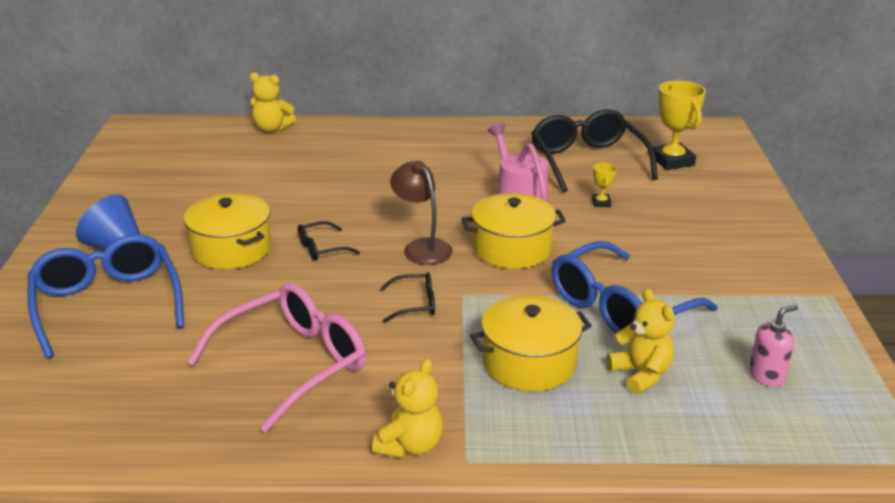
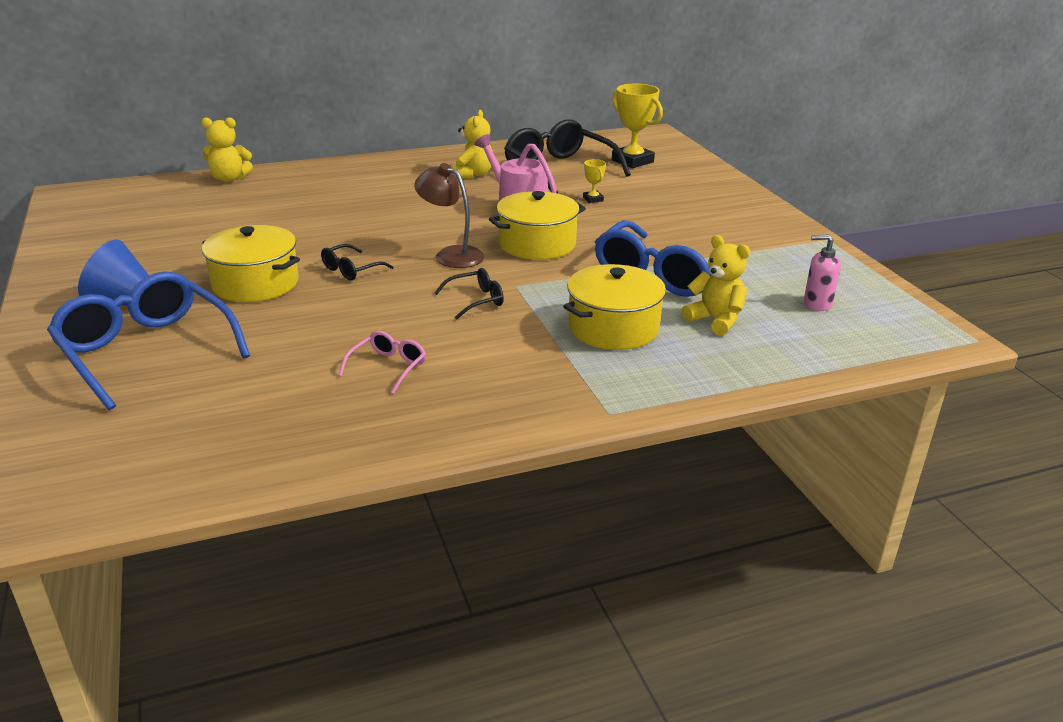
camera: 20 degrees left, 0 degrees up
pink glasses [187,283,366,433] -> pink glasses [338,331,426,394], size x0.46
yellow teddy bear [372,359,443,458] -> yellow teddy bear moved to [452,110,493,179]
pink soap dispenser [749,304,798,387] -> pink soap dispenser turned 120 degrees counterclockwise [804,234,841,311]

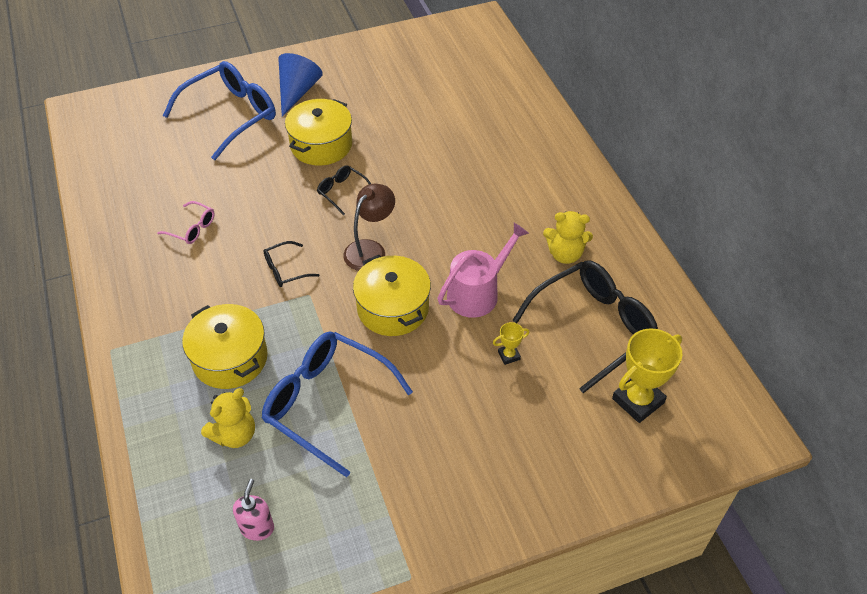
camera: 90 degrees right, 20 degrees up
yellow teddy bear [201,117,253,182] -> none
black glasses [434,268,504,319] -> black glasses turned 90 degrees clockwise [264,241,319,287]

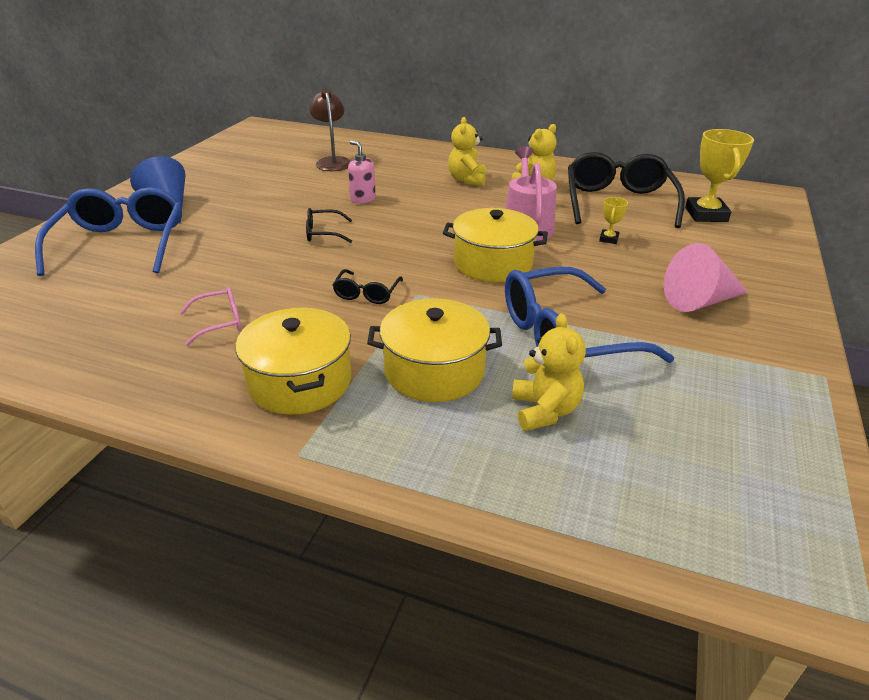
camera: 50 degrees left, 15 degrees down
pink soap dispenser [233,479,274,541] -> pink soap dispenser moved to [348,140,376,204]
yellow pot [285,99,352,166] -> yellow pot moved to [236,308,351,415]
brown lamp [343,184,395,271] -> brown lamp moved to [309,88,351,171]
none -> yellow teddy bear [448,117,486,186]
none -> pink cone [664,243,748,312]

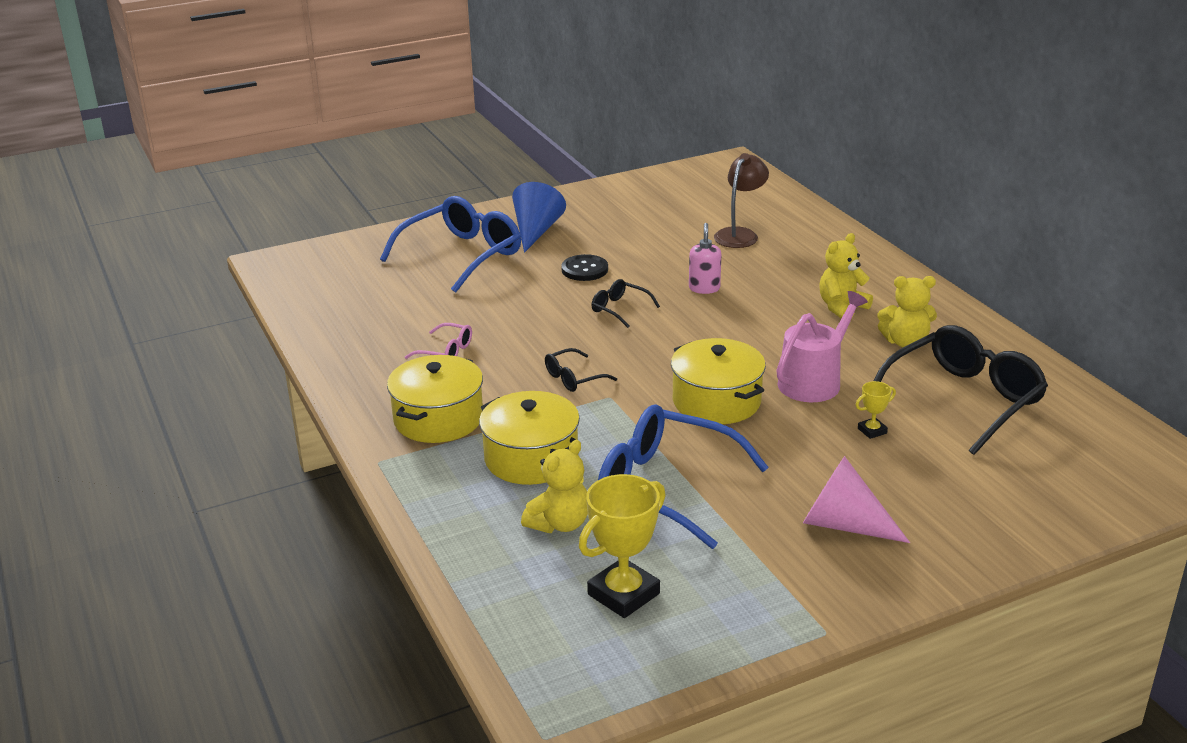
camera: 45 degrees right, 5 degrees down
yellow trophy [685,129,754,222] -> yellow trophy moved to [579,474,666,618]
none -> black button [561,254,608,281]

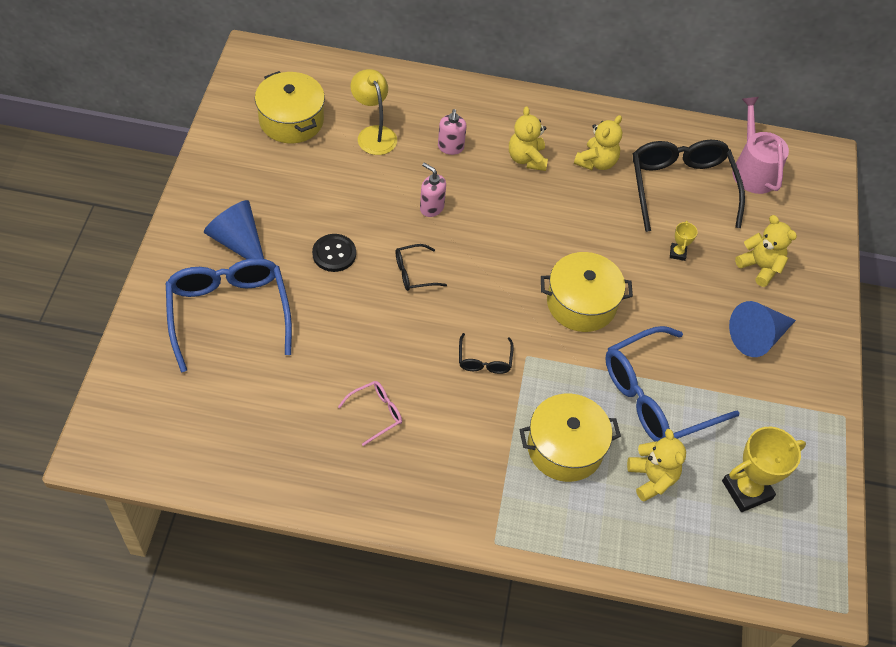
camera: 60 degrees left, 25 degrees up
yellow pot [387,355,483,443] -> yellow pot moved to [255,71,325,143]
yellow trophy [579,474,666,618] -> yellow trophy turned 75 degrees clockwise [722,427,806,512]
brown lamp [714,153,769,248] -> yellow lamp [351,69,397,155]
pink watering can [776,291,868,402] -> pink watering can moved to [733,97,789,194]
pink cone [803,456,910,543] -> blue cone [729,301,796,357]
none -> pink soap dispenser [438,109,467,155]
none -> yellow teddy bear [735,215,797,287]

